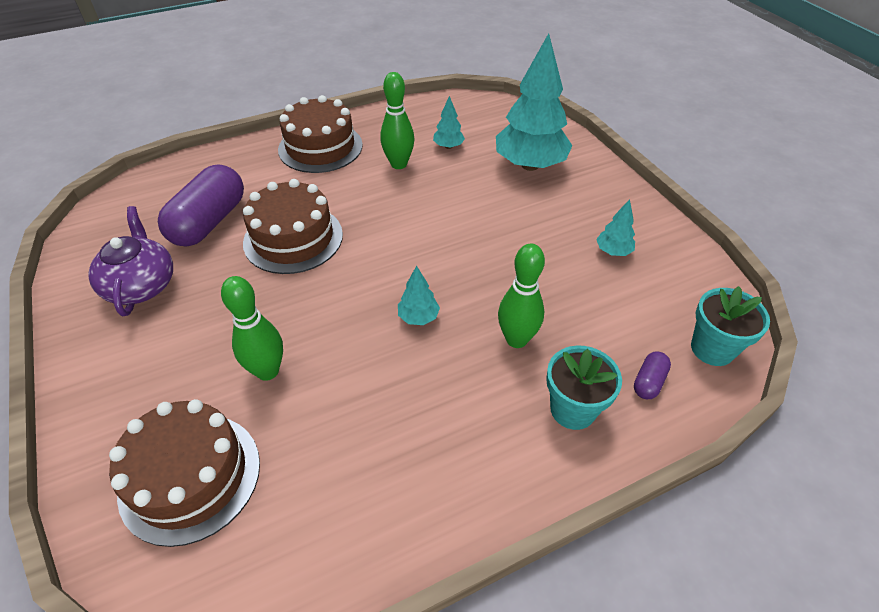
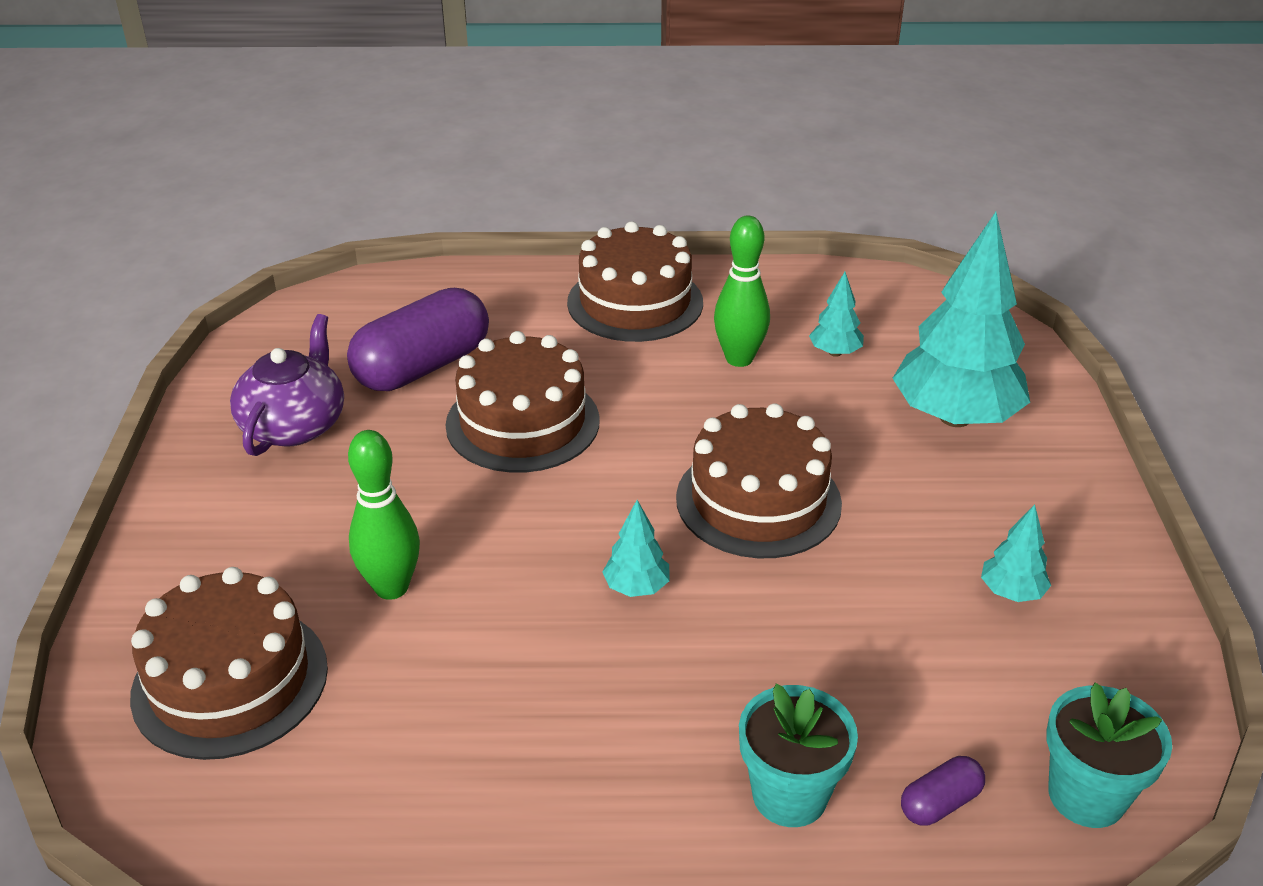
camera: 25 degrees right, 10 degrees down
green bowling pin [498,244,545,348] -> none
none -> brown cake [676,403,842,558]

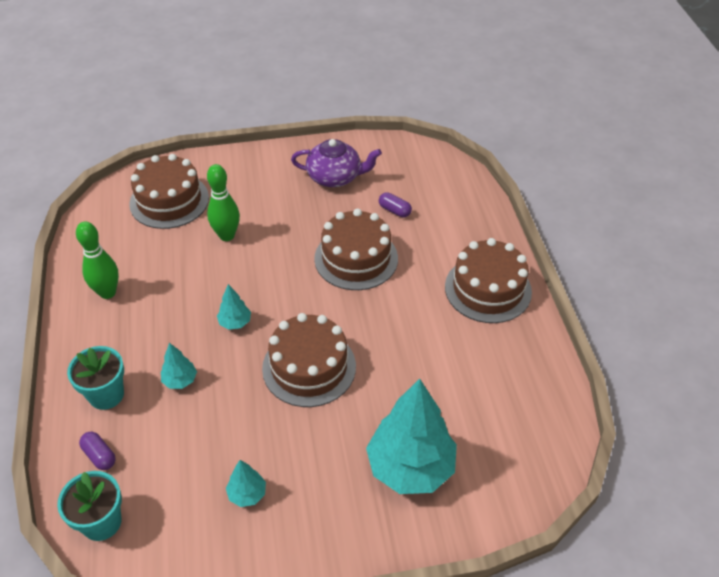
camera: 80 degrees right, 10 degrees up
purple capsule [347,288,489,391] -> purple capsule [379,192,412,217], size x0.44
green bowling pin [714,216,770,367] -> green bowling pin moved to [76,222,119,299]
turquoise tree [809,272,864,357] -> turquoise tree moved to [161,343,197,389]

